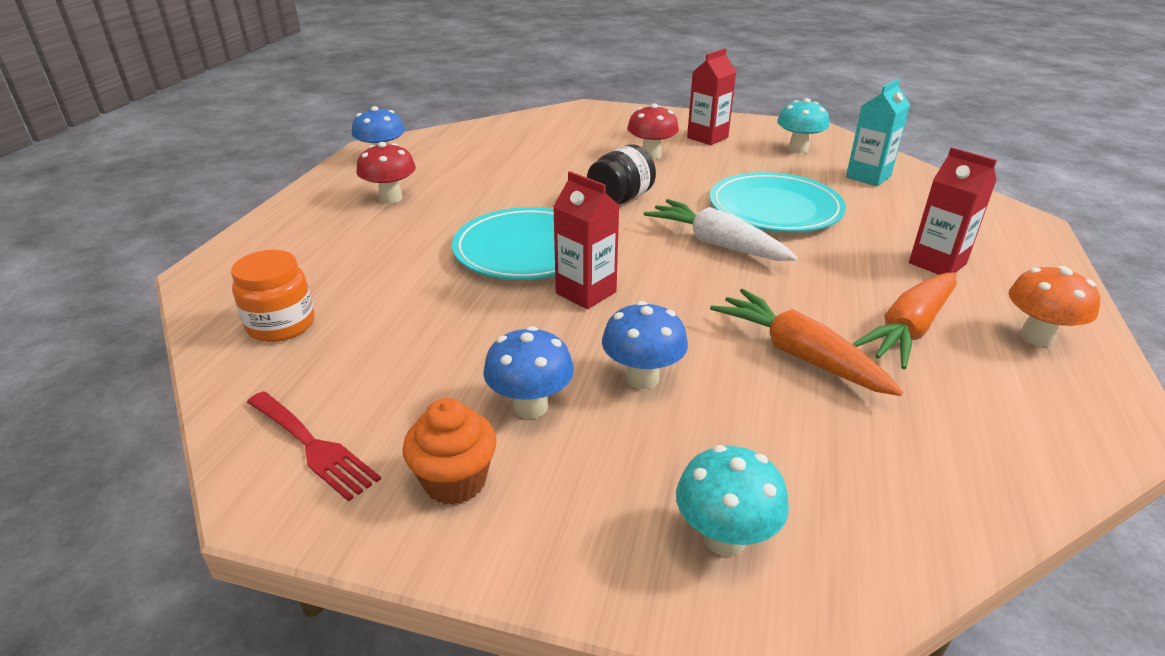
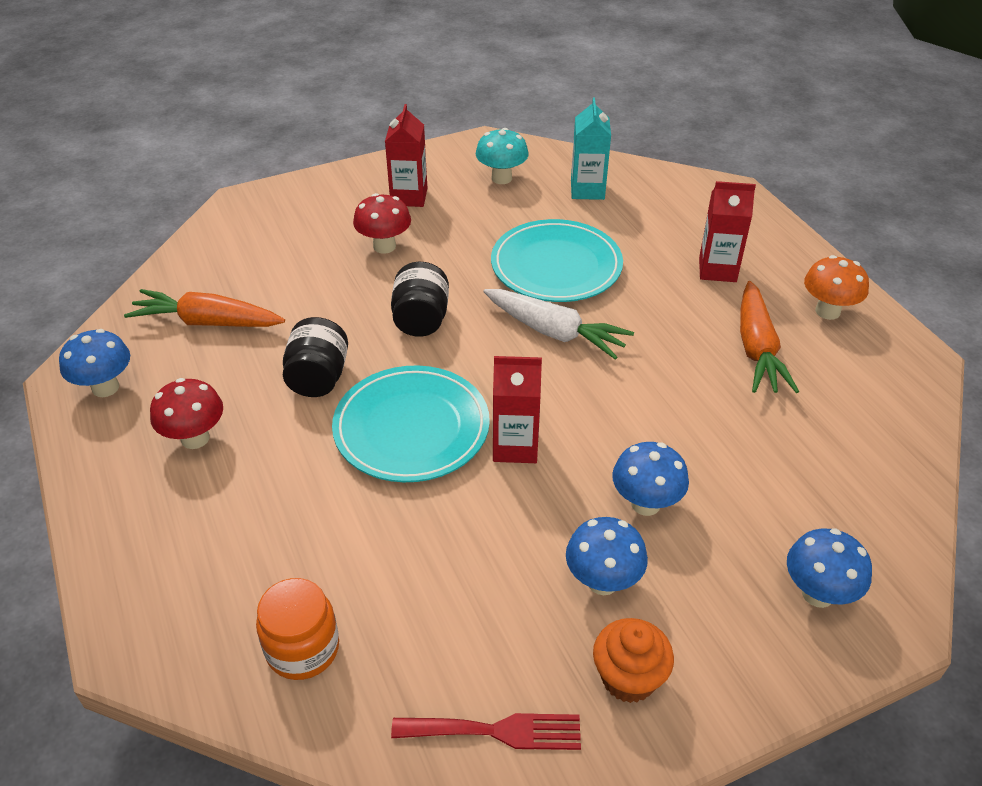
camera: 40 degrees left, 10 degrees up
white carrot [644,199,797,261] -> white carrot turned 150 degrees counterclockwise [483,289,634,360]
turquoise mushroom [676,445,789,556] -> blue mushroom [787,528,872,608]
orange carrot [710,289,903,396] -> orange carrot moved to [124,289,285,327]
none -> black jar [283,317,348,397]

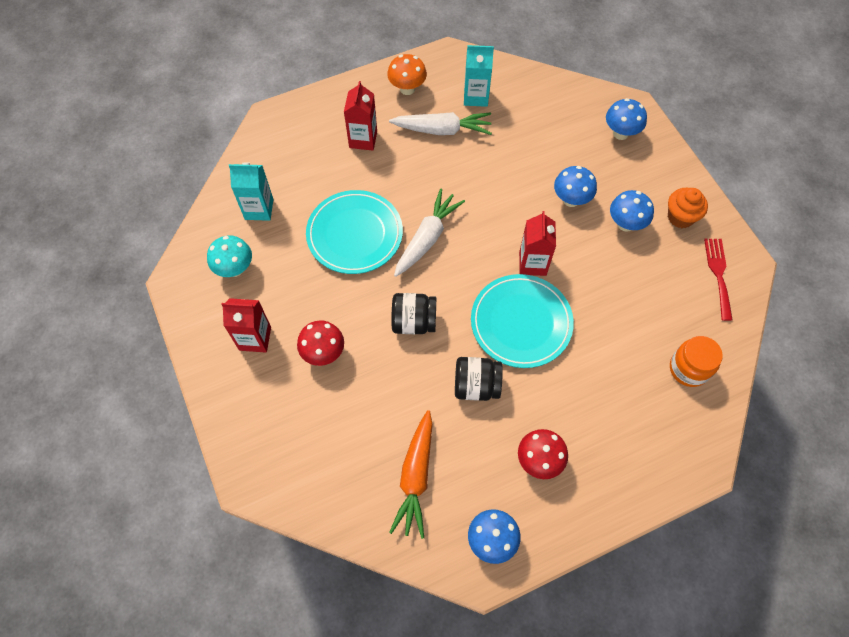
camera: 90 degrees left, 20 degrees up
orange carrot [740,281,799,393] -> white carrot [389,112,492,135]
none -> turquoise carton [464,45,494,107]

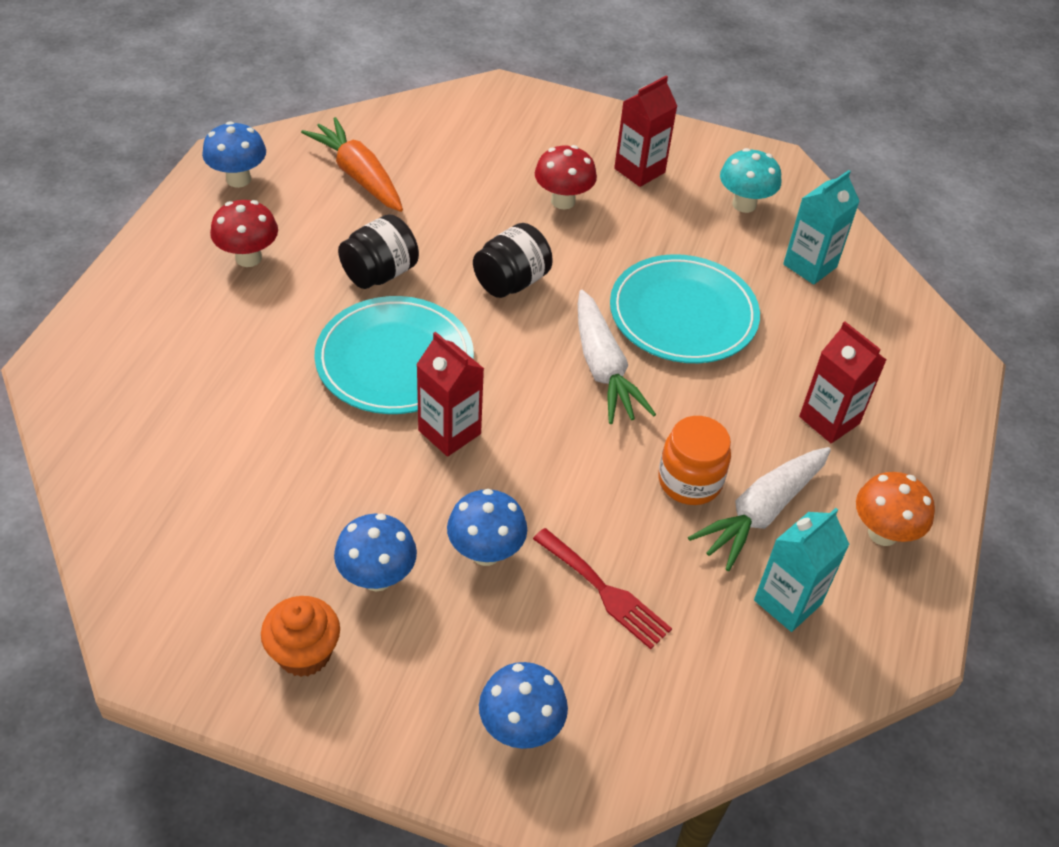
camera: 130 degrees right, 15 degrees down
orange jar [670,336,723,387] -> orange jar moved to [658,416,731,505]
red fork [704,239,732,321] -> red fork moved to [533,528,672,649]

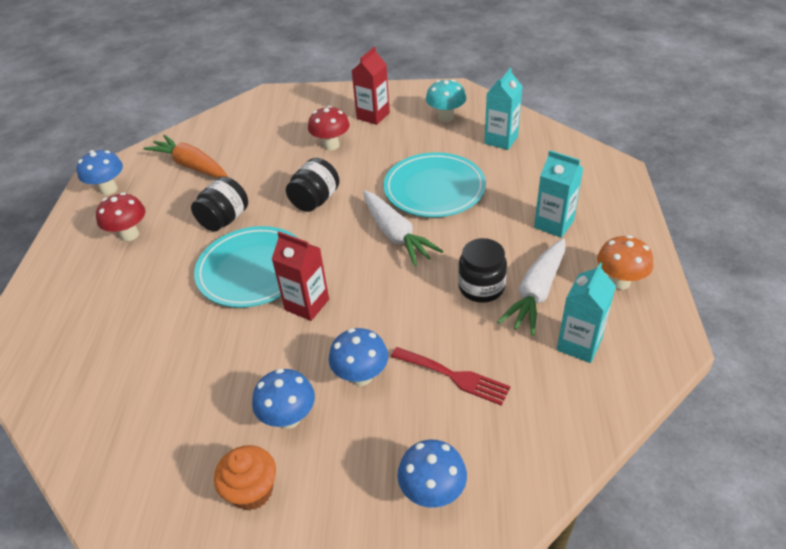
camera: 10 degrees left, 5 degrees down
orange jar [658,416,731,505] -> black jar [458,238,507,303]
red carton [799,321,886,443] -> turquoise carton [534,150,583,238]

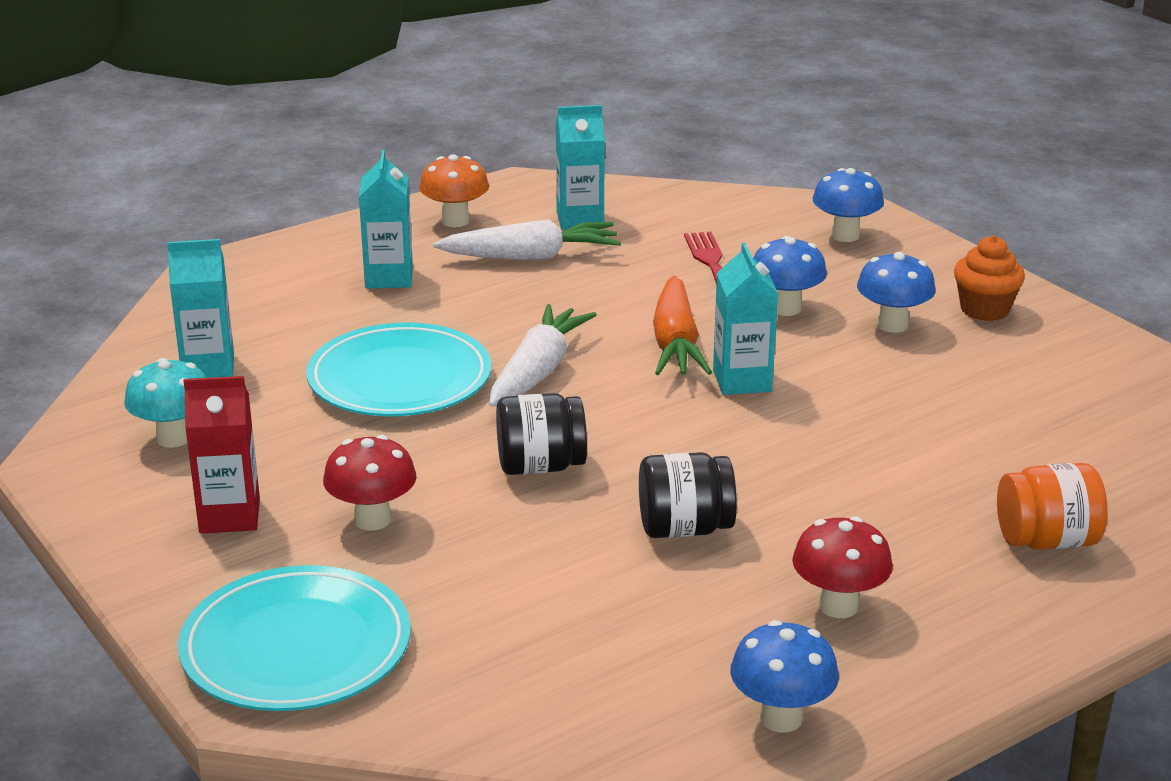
camera: 130 degrees left, 15 degrees down
orange carrot [144,135,228,178] -> orange carrot moved to [653,276,712,375]
turquoise plate [194,226,299,308] -> turquoise plate moved to [178,565,411,711]
red carton [272,231,329,321] -> turquoise carton [713,242,778,395]
black jar [458,238,507,303] -> none
none -> orange jar [997,463,1108,550]

